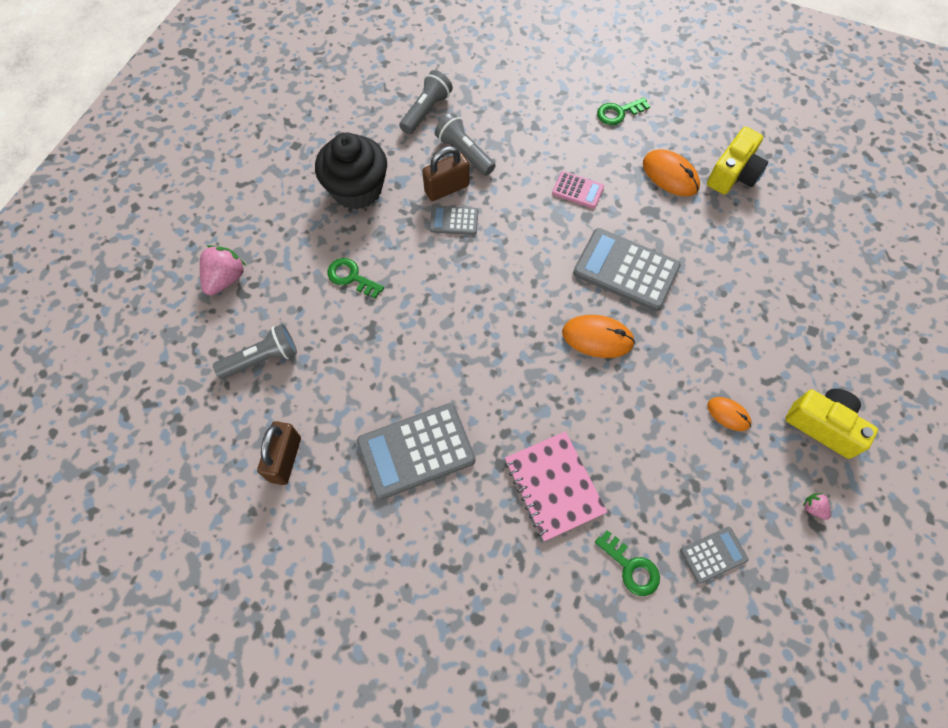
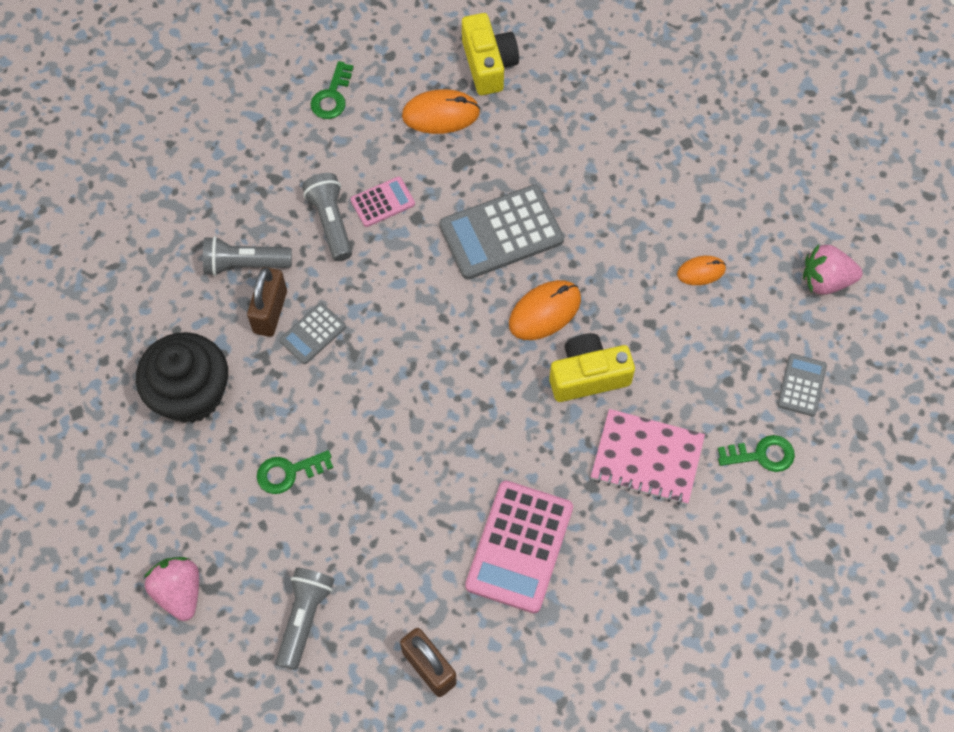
camera: 50 degrees left, 0 degrees up
grey calculator [357,403,475,500] -> pink calculator [465,480,573,613]
grey flashlight [399,70,453,134] -> grey flashlight moved to [302,173,352,261]
yellow camera [785,389,878,459] -> yellow camera moved to [549,333,635,402]
pink strawberry [803,493,831,520] -> pink strawberry [803,244,863,295], size x2.07

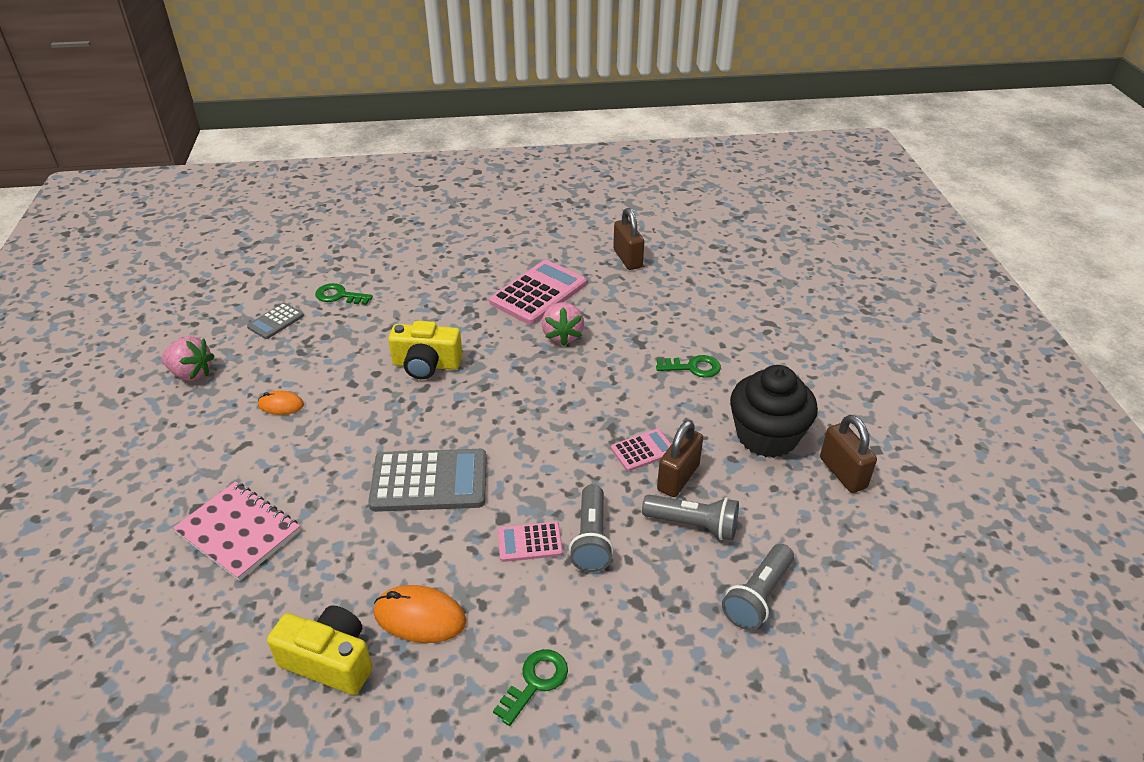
camera: 160 degrees left, 25 degrees down
pink strawberry [144,557,199,621] -> pink strawberry moved to [542,302,584,346]
grey flashlight [276,567,334,670] -> grey flashlight moved to [722,544,794,630]
grey calculator [280,303,346,364] -> pink calculator [611,429,671,471]
yellow camera [462,13,519,95] -> yellow camera turned 105 degrees clockwise [267,605,372,695]
orange mouse [509,280,581,340] -> none
pink notebook [591,409,705,505] -> pink notebook moved to [173,481,301,581]
none -> brown padlock [820,415,877,493]

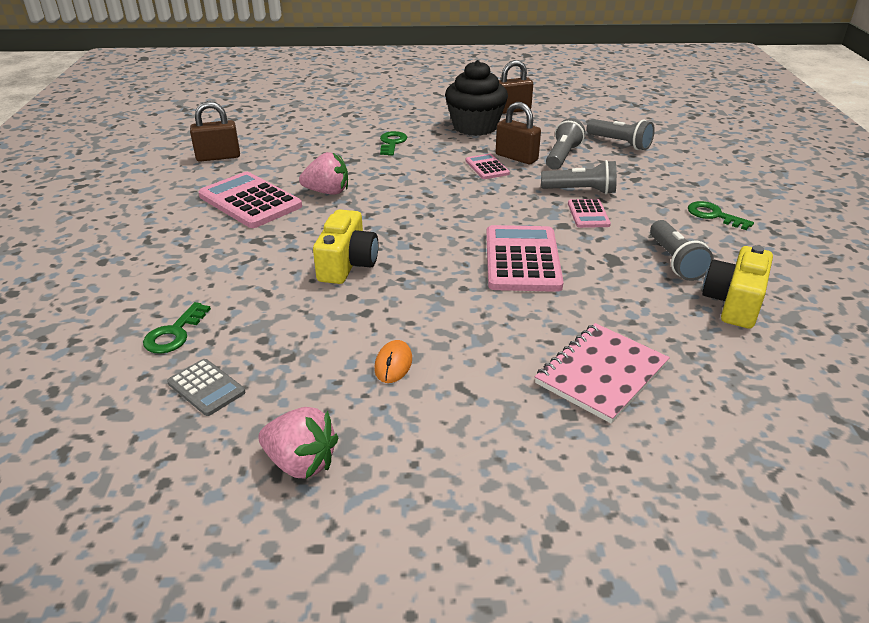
camera: 85 degrees left, 5 degrees down
pink strawberry [161,336,214,381] -> pink strawberry turned 90 degrees clockwise [258,407,338,479]
grey calculator [368,449,486,512] -> pink calculator [486,225,564,292]
orange mouse [374,585,466,643] -> grey flashlight [650,220,714,281]

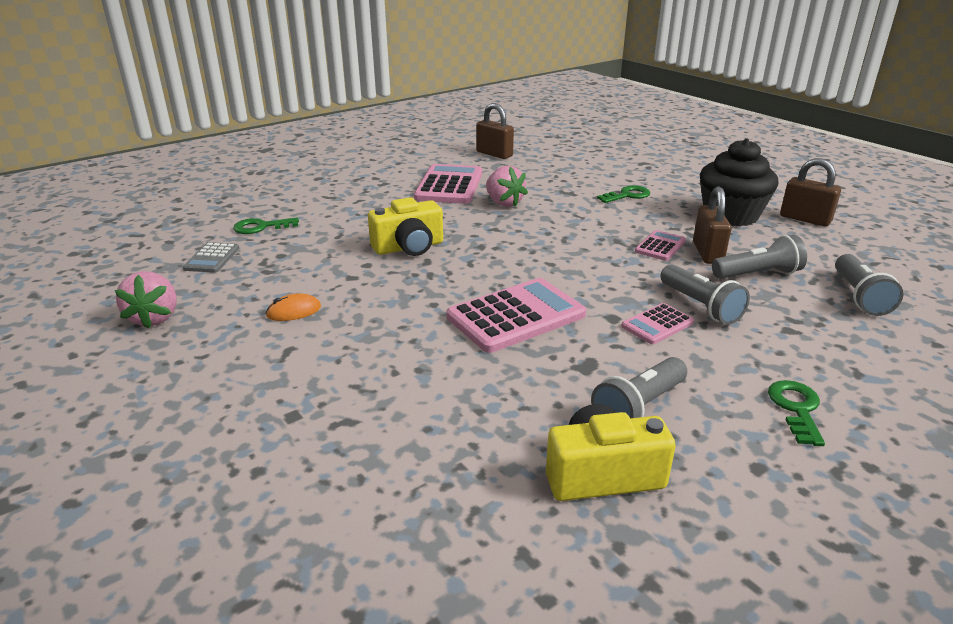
camera: 55 degrees right, 5 degrees down
pink notebook [535,323,670,423] -> none

